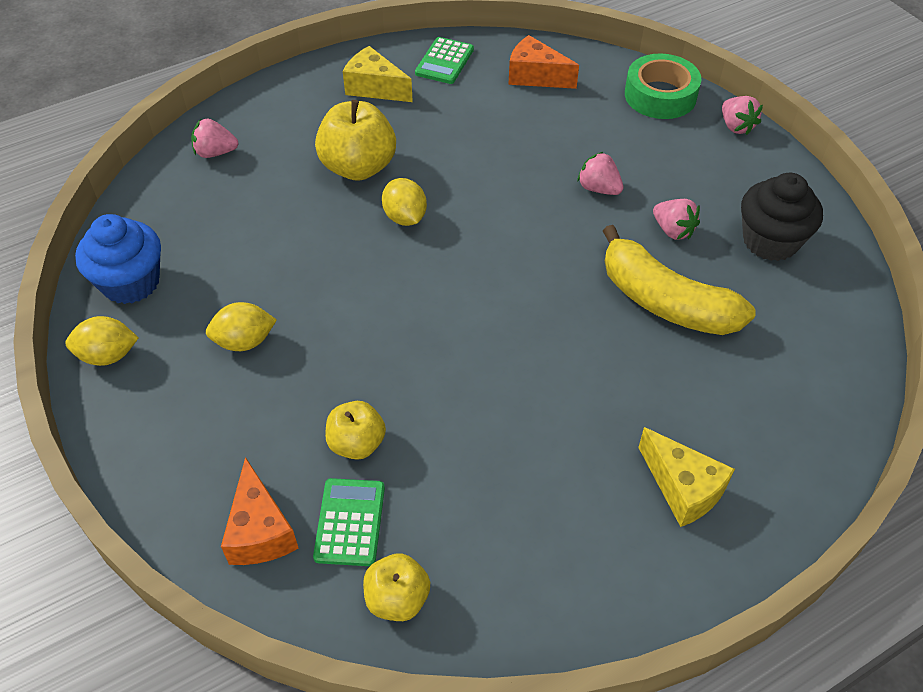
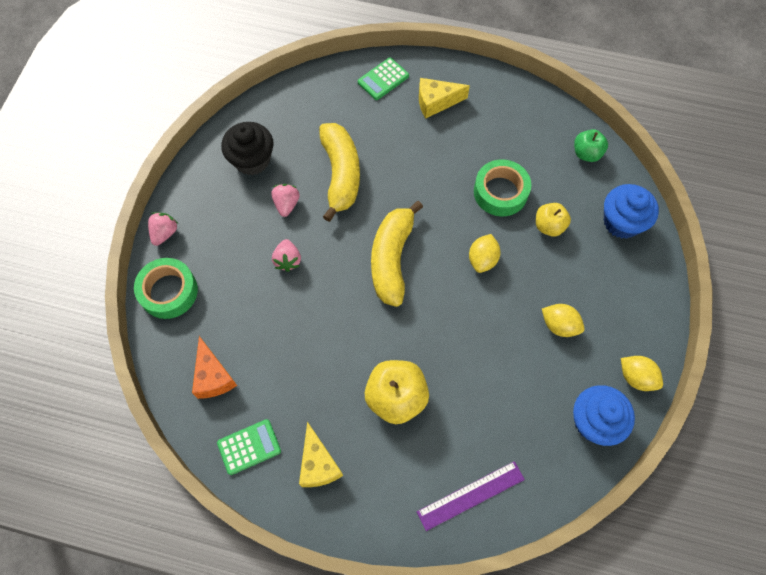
camera: 135 degrees left, 15 degrees up
pink strawberry [191,118,238,158] -> purple ruler [417,461,525,531]
orange cheese [221,457,299,565] -> blue cupcake [604,184,659,239]
green calculator [313,478,385,566] -> green calculator moved to [358,58,409,100]
yellow apple [363,553,430,621] -> green apple [574,129,608,162]
yellow lemon [382,178,427,226] -> yellow lemon moved to [469,234,500,273]
yellow cheese [638,427,735,527] -> yellow cheese turned 105 degrees counterclockwise [419,78,470,118]
none -> yellow banana [371,201,423,307]
none -> green tape [474,159,531,216]

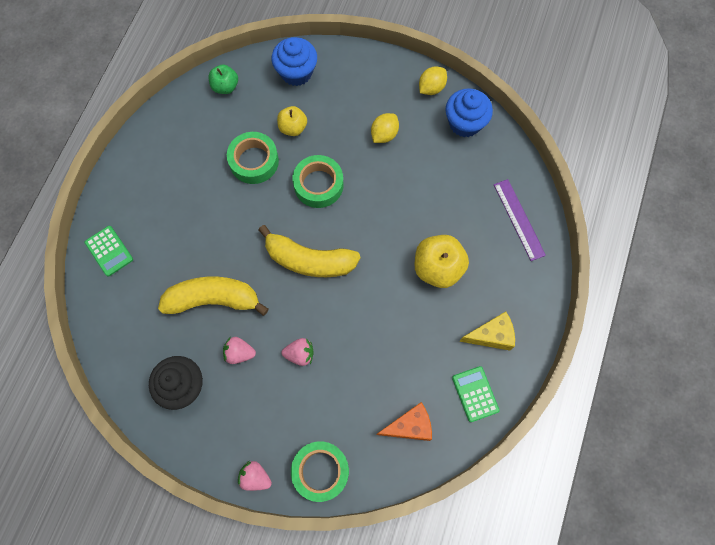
camera: 85 degrees left, 5 degrees up
yellow cheese [419,78,470,118] -> none
yellow lemon [469,234,500,273] -> green tape [293,155,344,208]

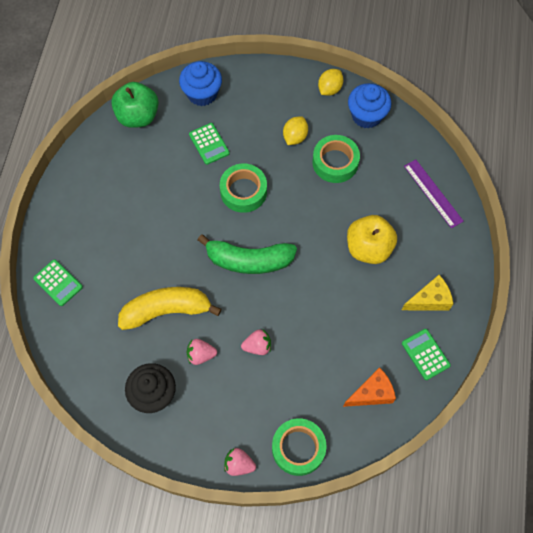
camera: 10 degrees left, 5 degrees down
green apple [209,65,238,94] -> green apple [111,82,159,128], size x1.66
green tape [227,132,279,184] -> green tape moved to [312,135,360,183]
yellow banana [259,225,361,277] -> green banana [197,234,297,274]
yellow apple [277,106,307,136] -> green calculator [189,123,230,165]

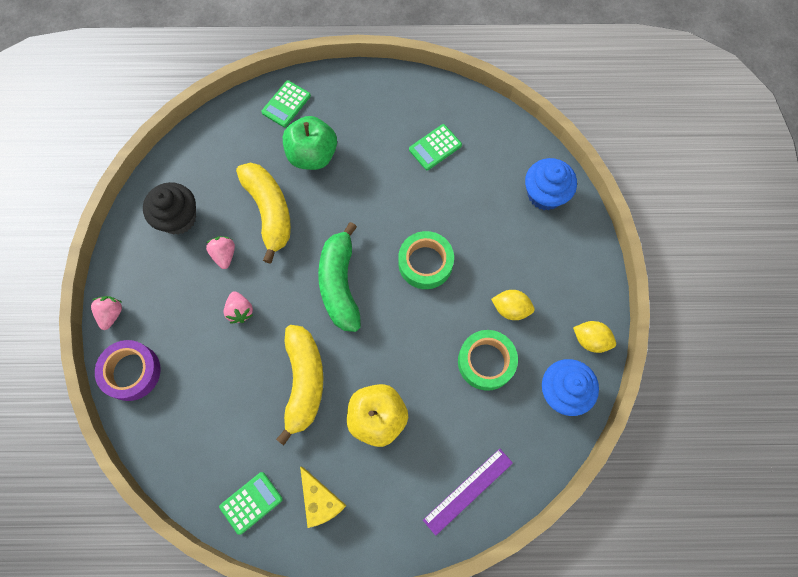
camera: 80 degrees right, 5 degrees up
green apple [111,82,159,128] -> green apple moved to [283,116,337,170]
green calculator [189,123,230,165] -> green calculator moved to [409,124,462,170]
green tape [272,418,326,476] -> purple tape [95,340,161,401]
orange cheese [343,367,396,407] -> none
none -> yellow banana [276,325,323,445]

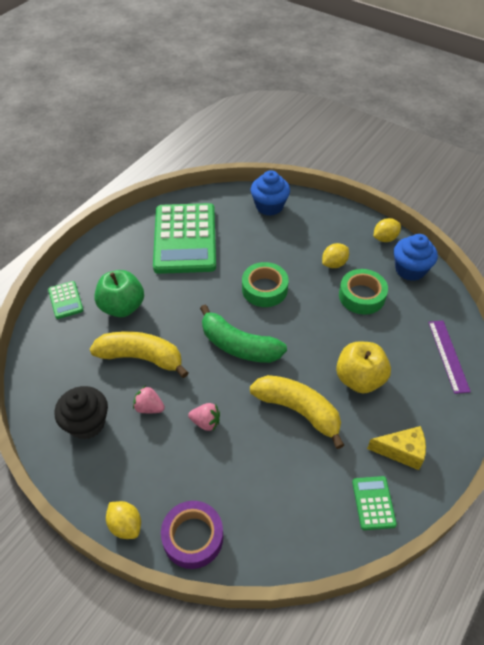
camera: 55 degrees left, 20 degrees down
pink strawberry [91,296,123,330] -> yellow lemon [106,501,141,539]
green calculator [409,124,462,170] -> green calculator [153,203,216,274], size x2.36

